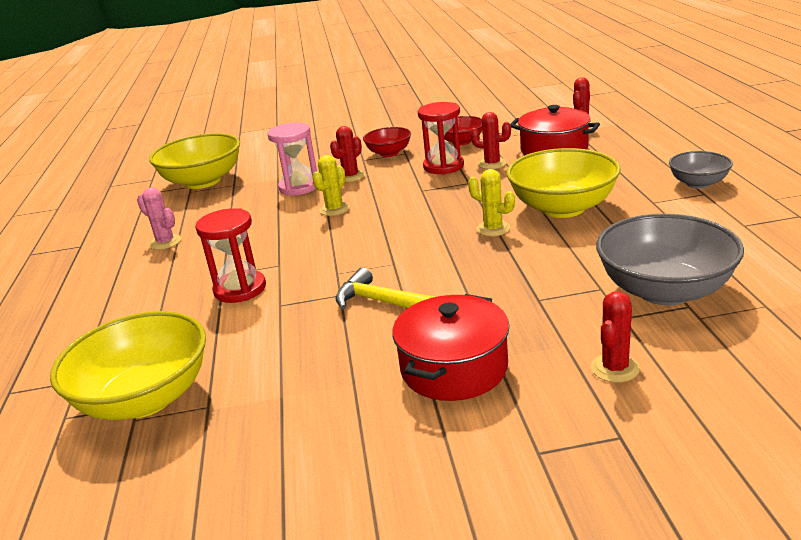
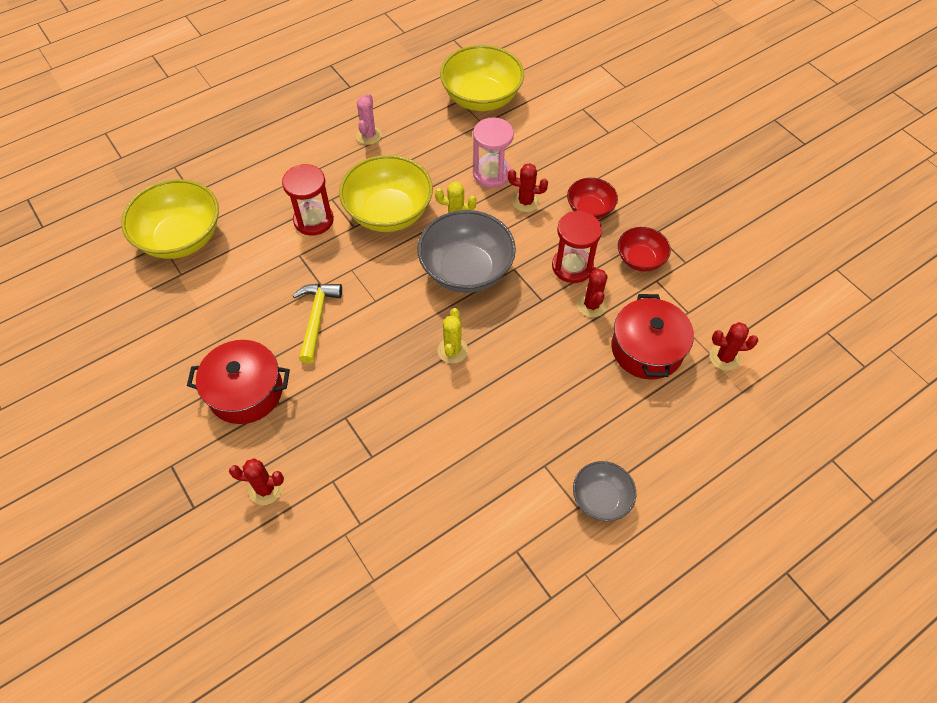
camera: 60 degrees right, 30 degrees up
yellow bowl [507,148,621,218] -> yellow bowl moved to [339,155,433,232]
grey bowl [596,214,744,305] -> grey bowl moved to [417,210,516,293]

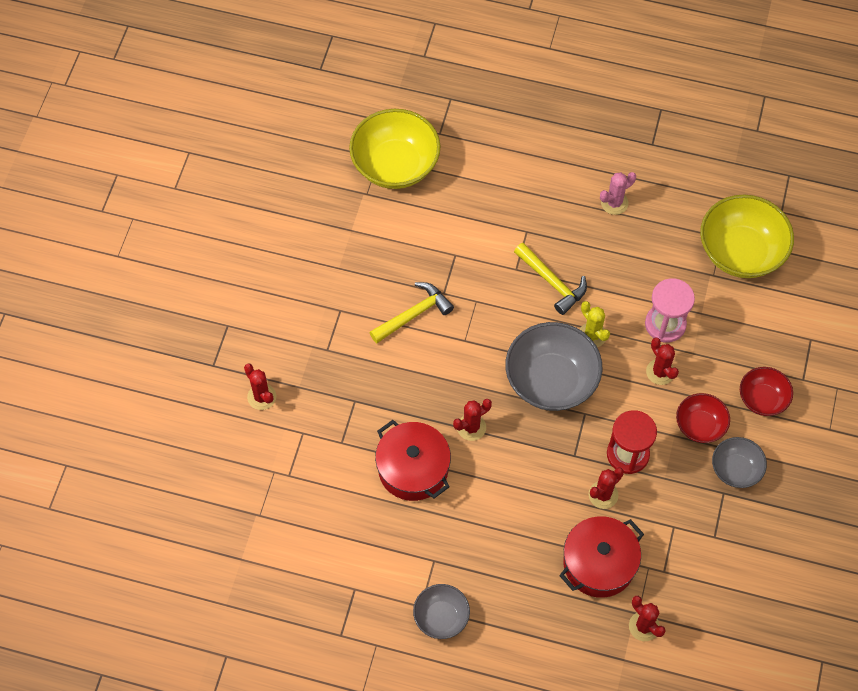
camera: 50 degrees right, 5 degrees up
red pot [187,340,290,424] -> red pot moved to [375,420,451,501]
red hourglass [282,164,334,236] -> none
yellow bowl [339,155,433,232] -> yellow hammer [514,243,587,315]
yellow cactus [438,308,468,363] -> red cactus [453,399,492,441]
red bowl [618,227,671,272] -> red bowl moved to [740,367,793,416]
none -> grey bowl [712,437,767,488]

